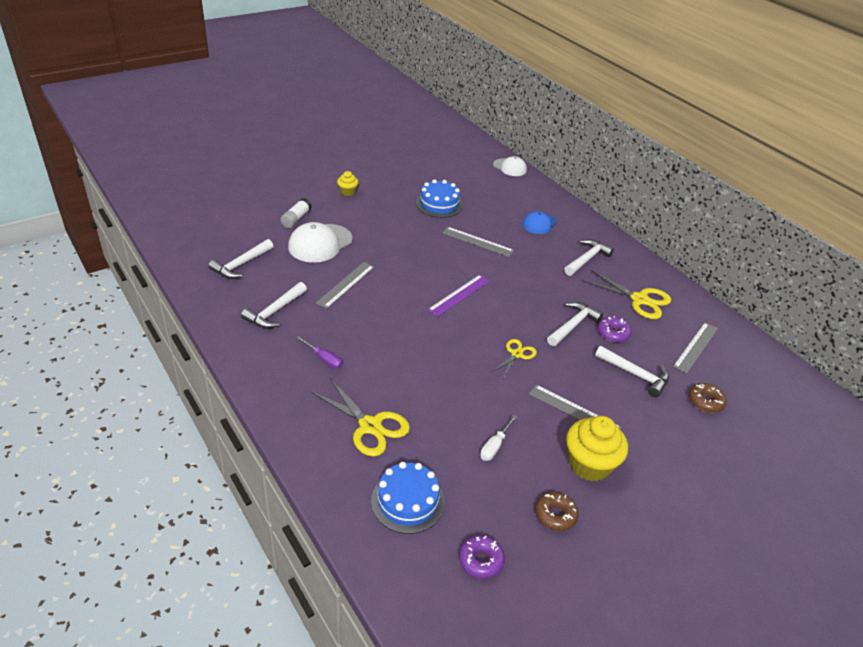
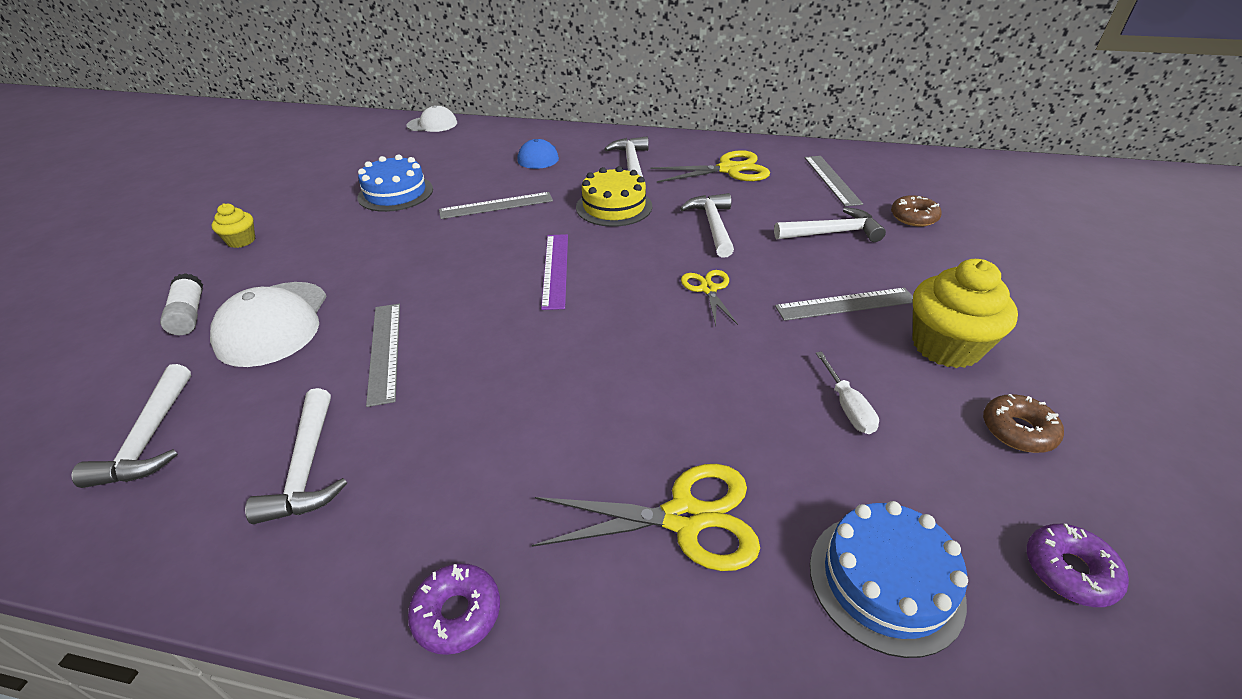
camera: 40 degrees left, 0 degrees up
purple screwdriver [297,336,343,369] -> none
purple donut [598,316,631,342] -> purple donut moved to [408,563,500,655]
none -> yellow cake [576,166,652,227]

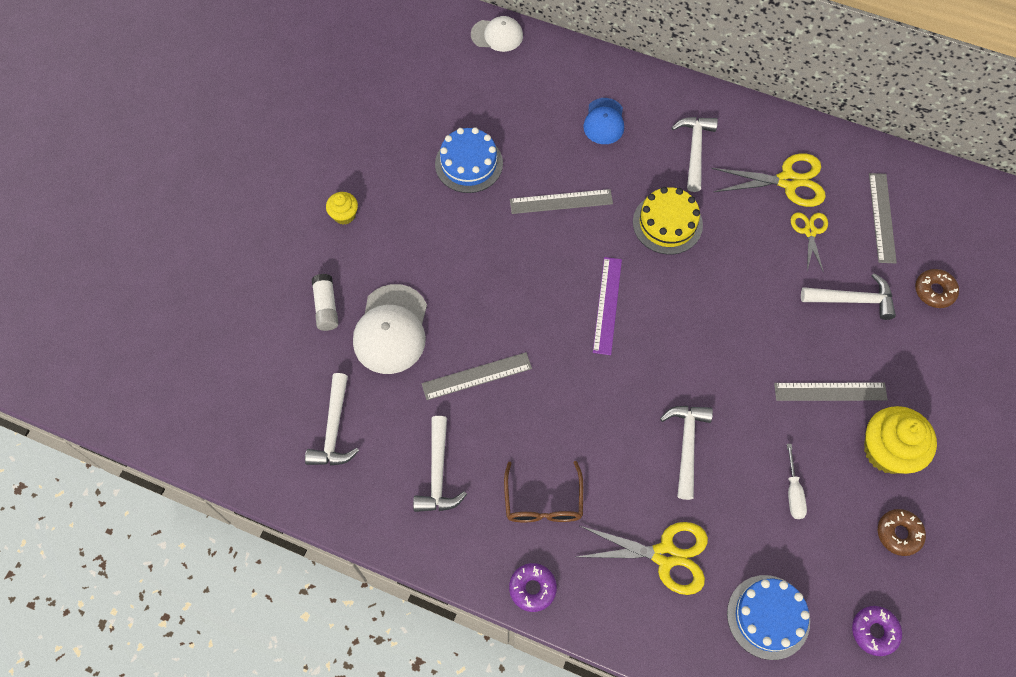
camera: 10 degrees right, 25 degrees up
grey ruler [366,304,400,407] -> grey ruler turned 75 degrees clockwise [421,352,532,400]
white hammer [680,193,734,258] -> white hammer moved to [660,406,713,500]
yellow scissors [681,270,738,326] -> yellow scissors moved to [791,213,828,273]
none -> brown glasses [504,461,583,522]

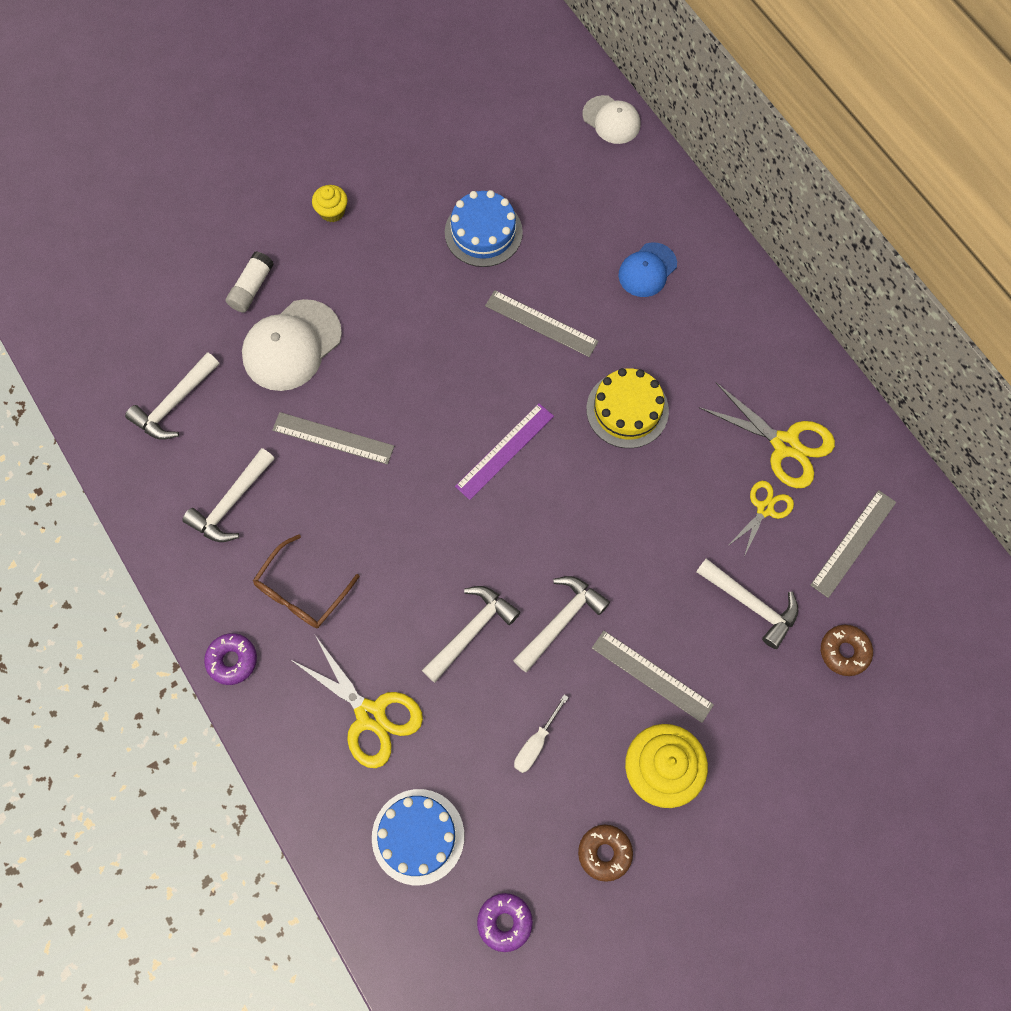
camera: 35 degrees right, 5 degrees up
white hammer [671,117,718,192] -> white hammer moved to [513,576,610,672]

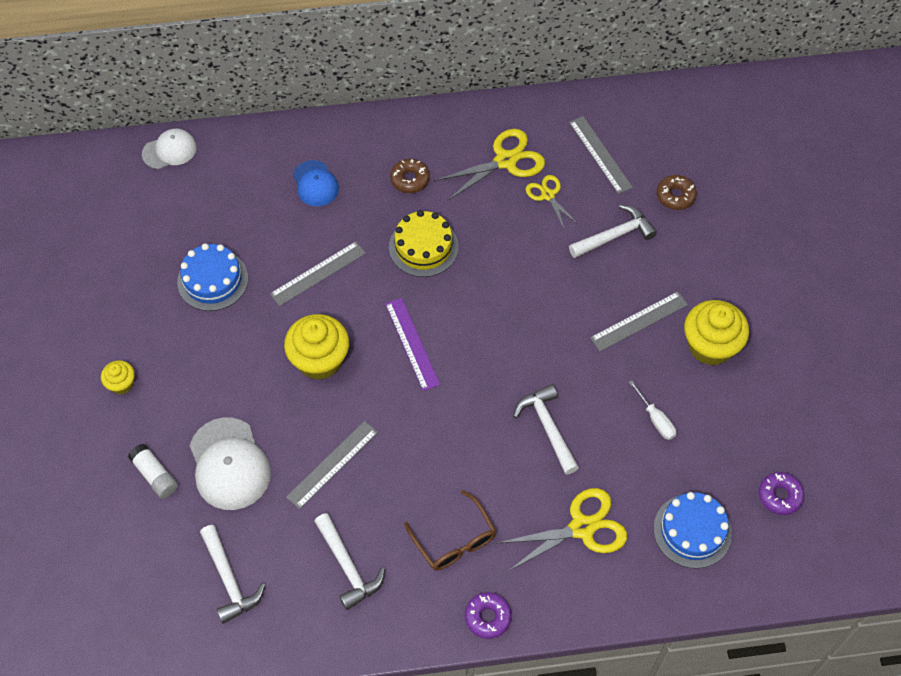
camera: 65 degrees left, 10 degrees down
white hammer [513,576,610,672] -> none
brown donut [578,824,633,882] -> brown donut moved to [390,159,430,193]
none -> yellow cupcake [284,314,349,380]

